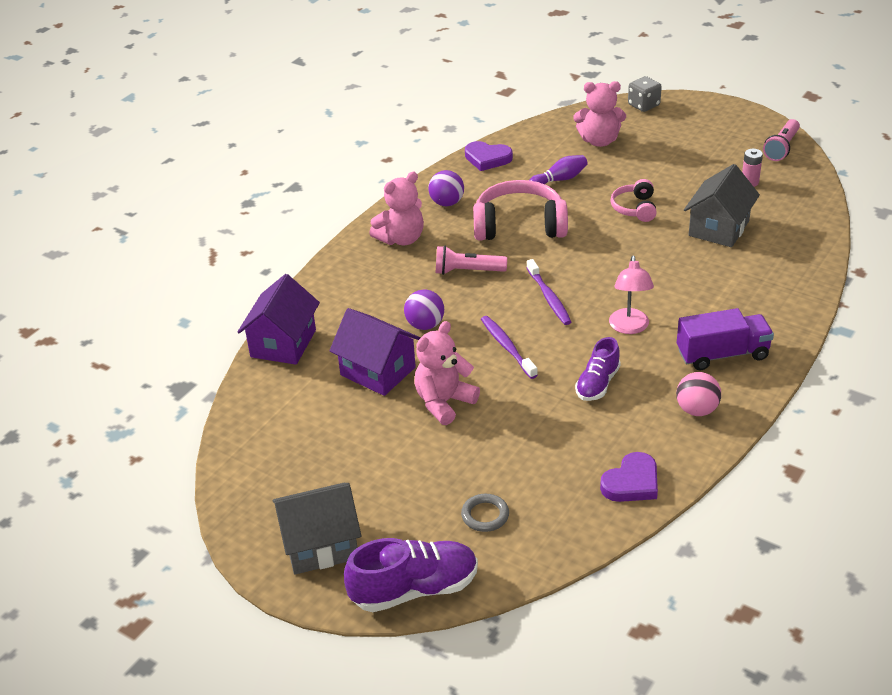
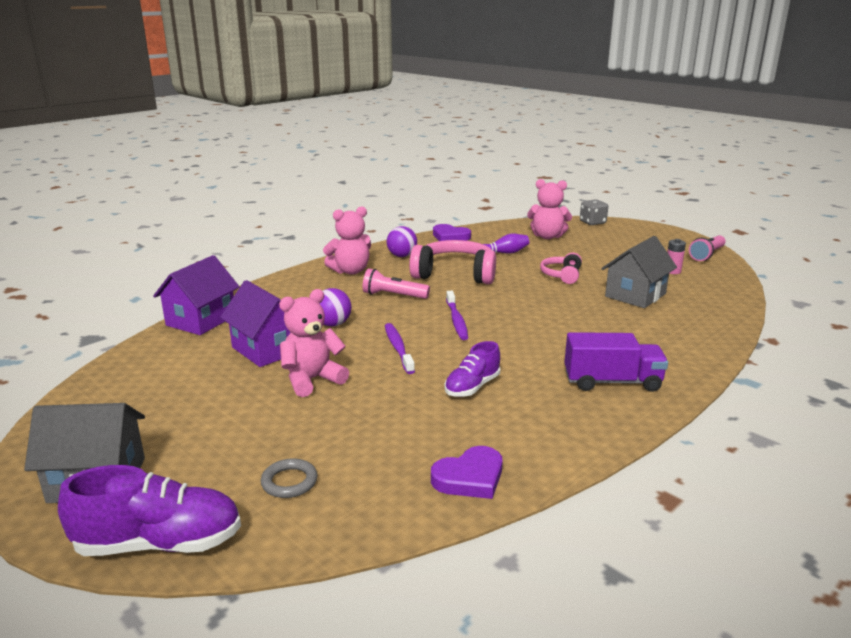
camera: 10 degrees right, 15 degrees down
pink lamp [609,256,654,334] -> none
pink ball [676,372,721,416] -> none

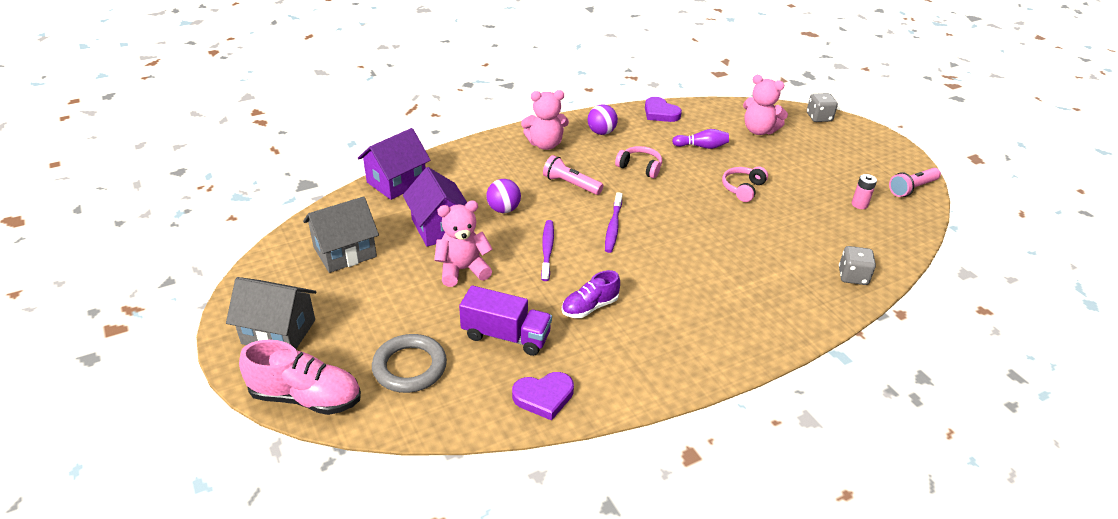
camera: 15 degrees right, 15 degrees up
purple shoe [58,465,241,556] -> pink shoe [239,340,361,415]
grey ring [261,458,317,498] -> grey ring [372,334,447,393], size x1.72
pink headphones [409,240,496,284] -> pink headphones [615,146,662,178], size x0.55
purple truck [564,332,668,392] -> purple truck moved to [459,285,552,356]
grey house [601,236,677,308] -> grey house moved to [303,197,379,273]
none -> grey dice [839,246,876,285]

